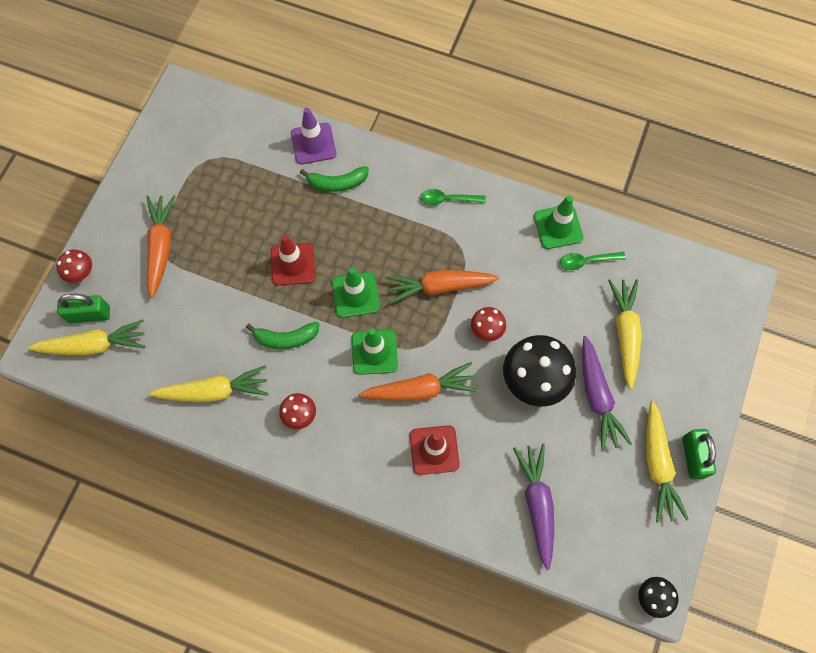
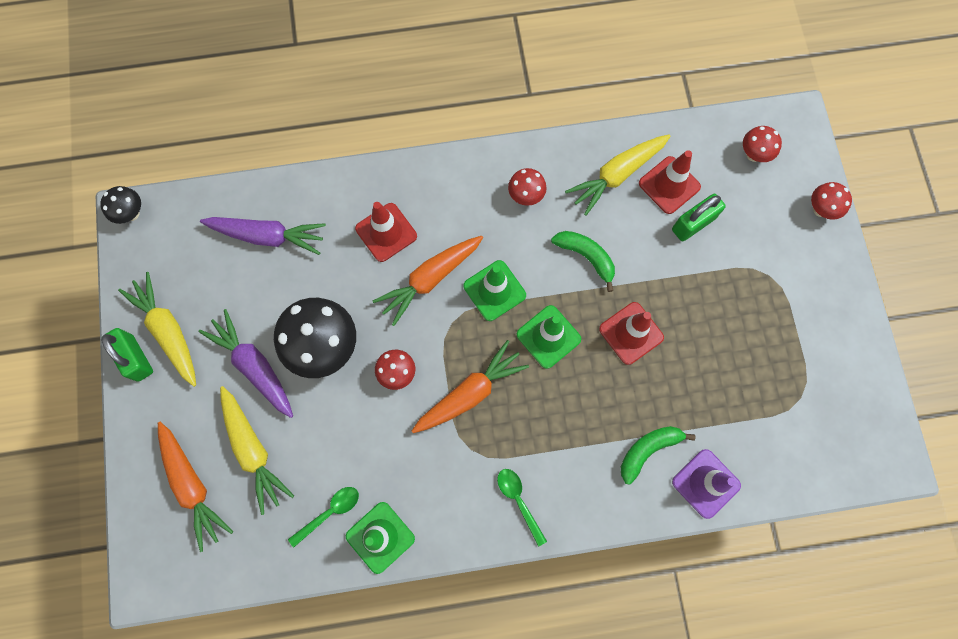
camera: 150 degrees right, 5 degrees up
yellow carrot [28,320,145,355] -> red mushroom [743,126,782,162]
green padlock [57,294,110,323] -> green padlock moved to [672,194,726,241]
orange carrot [147,195,176,298] -> orange carrot moved to [158,422,234,552]
green banana [246,322,319,349] -> green banana turned 75 degrees clockwise [551,231,615,292]
green spoon [421,189,486,205] -> green spoon turned 90 degrees counterclockwise [497,469,547,547]
purple carrot [513,444,554,570] -> purple carrot turned 45 degrees counterclockwise [200,217,326,255]
none -> red traffic cone [639,150,701,214]

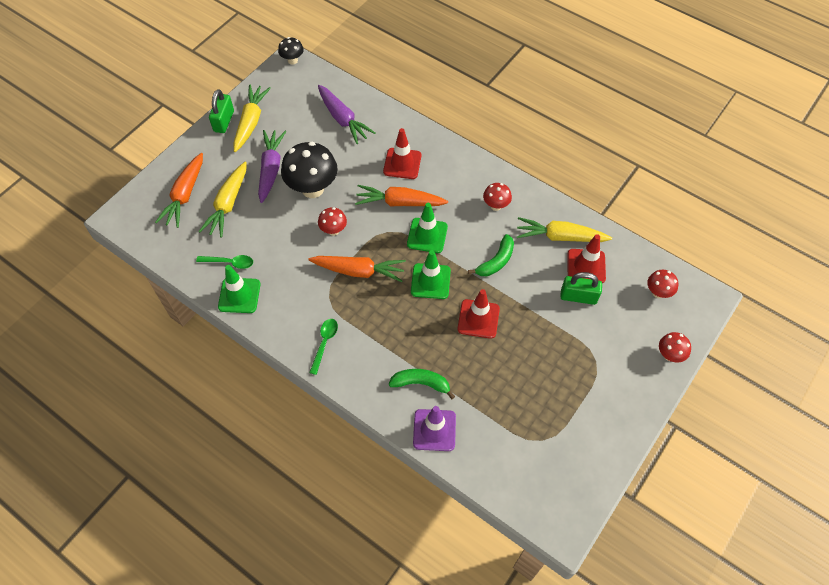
camera: 45 degrees right, 15 degrees down
green banana [551,231,615,292] -> green banana turned 45 degrees clockwise [468,234,514,276]

